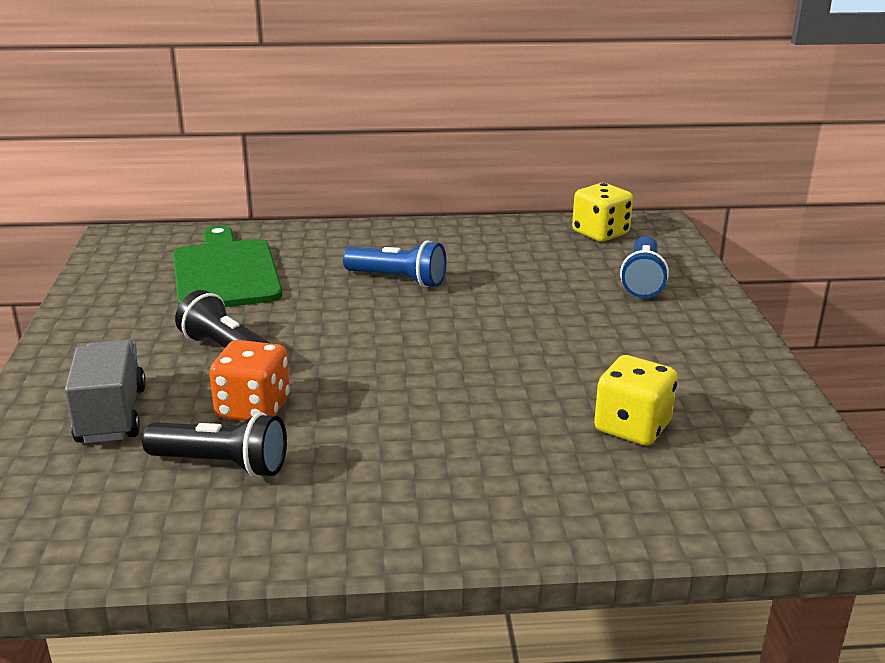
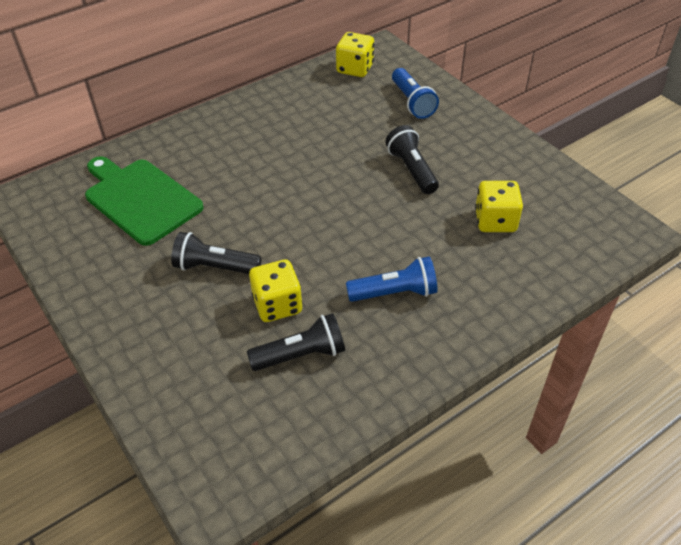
camera: 30 degrees left, 20 degrees up
grey truck [65,339,146,443] -> none
orange dice [209,340,290,421] -> yellow dice [249,260,302,322]
blue flashlight [343,240,446,288] -> blue flashlight moved to [346,256,438,302]
none -> black flashlight [385,125,439,194]

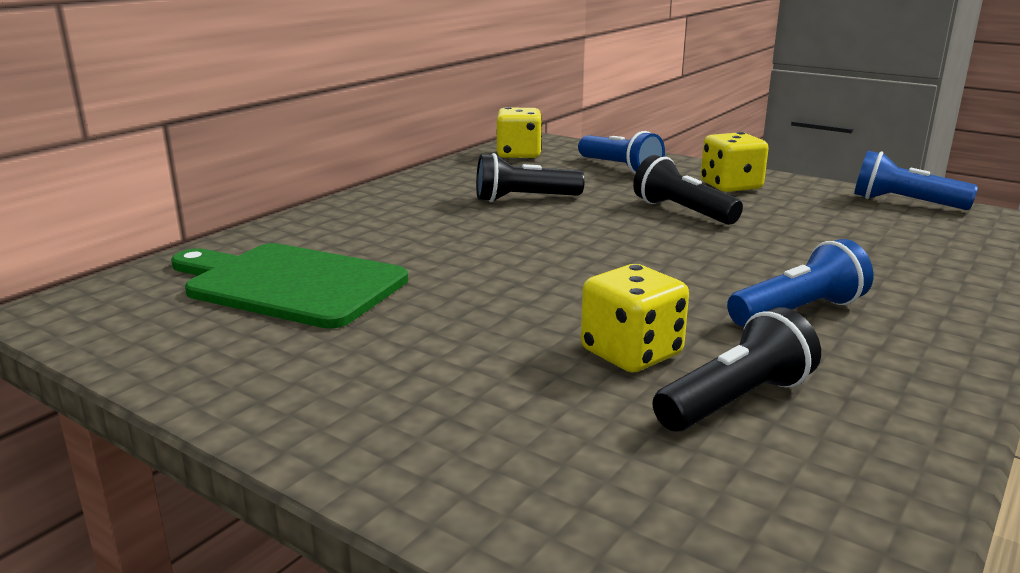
camera: 20 degrees left, 25 degrees down
black flashlight [171,232,261,274] -> black flashlight moved to [476,153,585,202]
yellow dice [475,181,523,232] -> yellow dice moved to [701,132,769,192]
none -> blue flashlight [854,151,978,210]

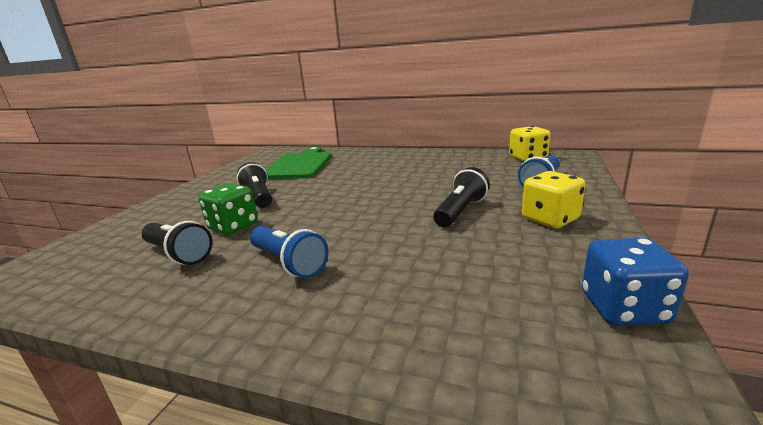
camera: 75 degrees right, 0 degrees up
black flashlight [476,153,585,202] -> black flashlight moved to [237,162,272,208]
yellow dice [581,264,689,373] -> green dice [198,183,258,235]
blue flashlight [854,151,978,210] -> blue dice [582,238,689,325]

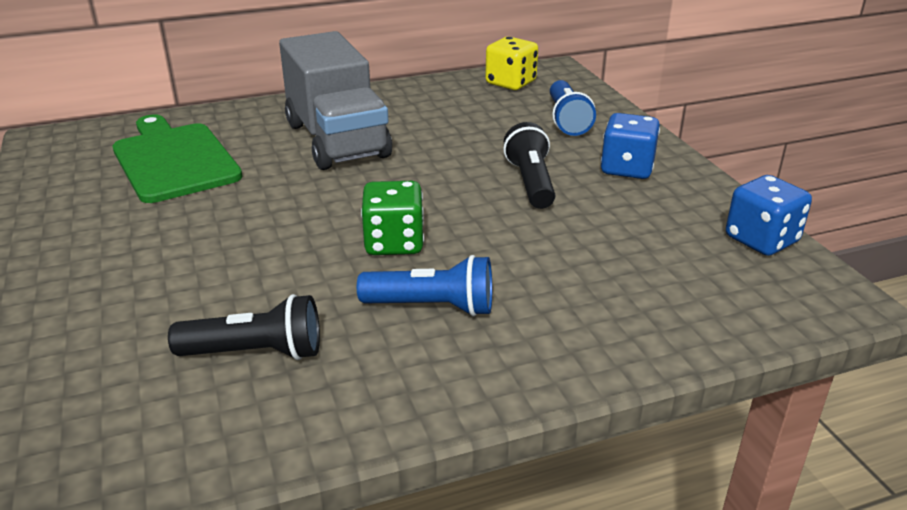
camera: 40 degrees left, 10 degrees up
green dice [198,183,258,235] -> green dice moved to [361,181,424,255]
black flashlight [237,162,272,208] -> none
yellow dice [522,171,586,228] -> blue dice [601,113,660,179]
none -> grey truck [279,31,392,170]

